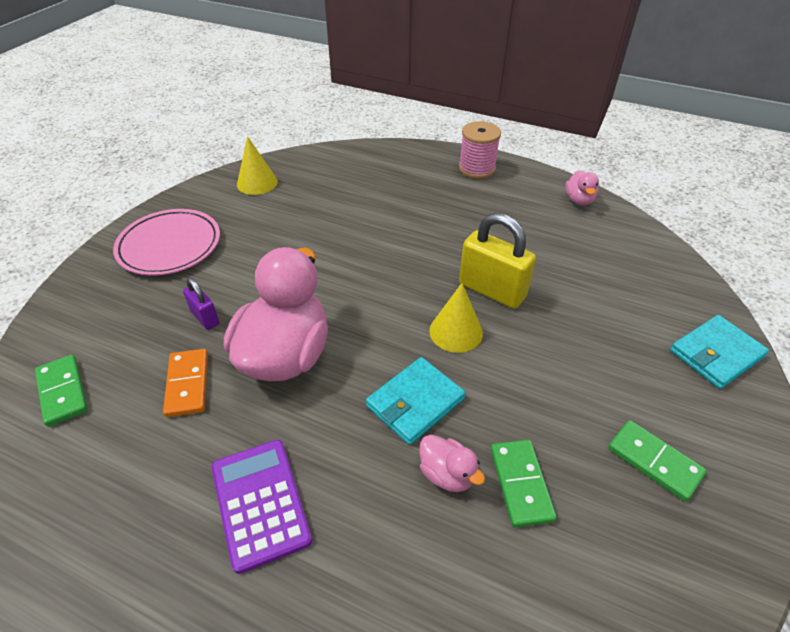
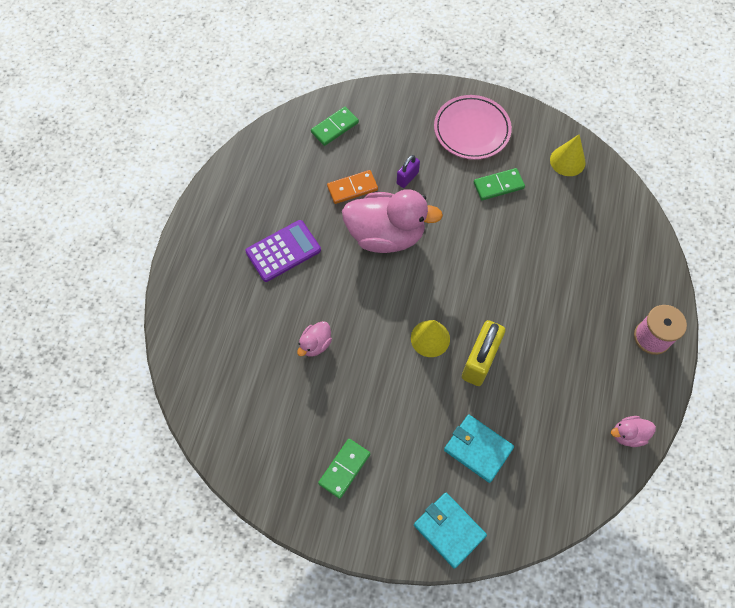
camera: 80 degrees right, 20 degrees up
turquoise wallet [366,357,465,445] -> turquoise wallet moved to [444,414,514,483]
green domino [491,440,557,528] -> green domino moved to [474,168,525,200]

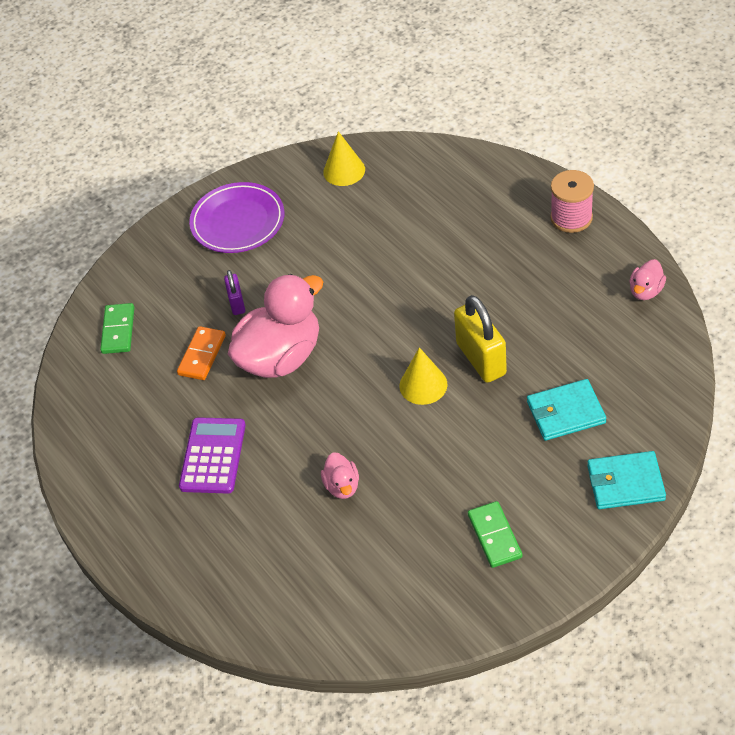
camera: 45 degrees left, 15 degrees down
pink plate [434,95,512,160] -> purple plate [189,182,284,253]
green domino [474,168,525,200] -> none

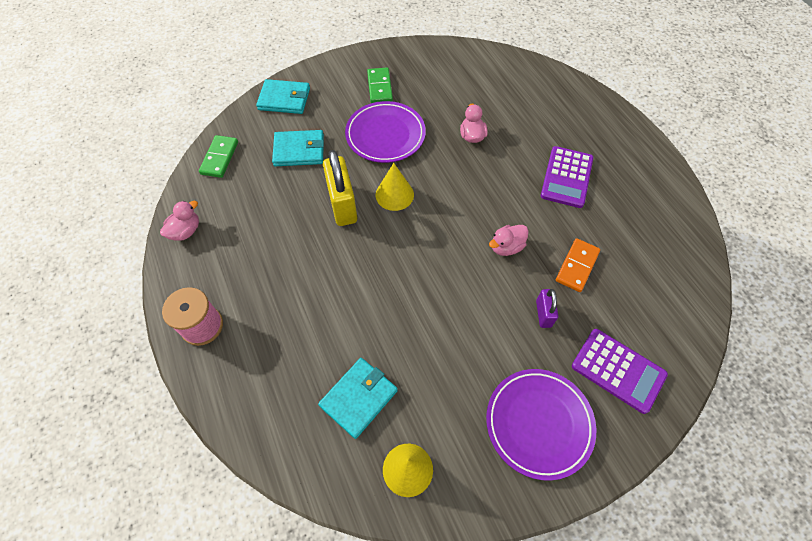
camera: 175 degrees left, 10 degrees up
green domino [100,303,134,354] -> green domino moved to [199,135,238,178]
pink duck [228,274,323,378] -> pink duck [489,225,529,256], size x0.44
none -> turquoise wallet [318,358,398,439]
none -> purple plate [345,101,426,163]
none -> purple calculator [572,329,668,414]

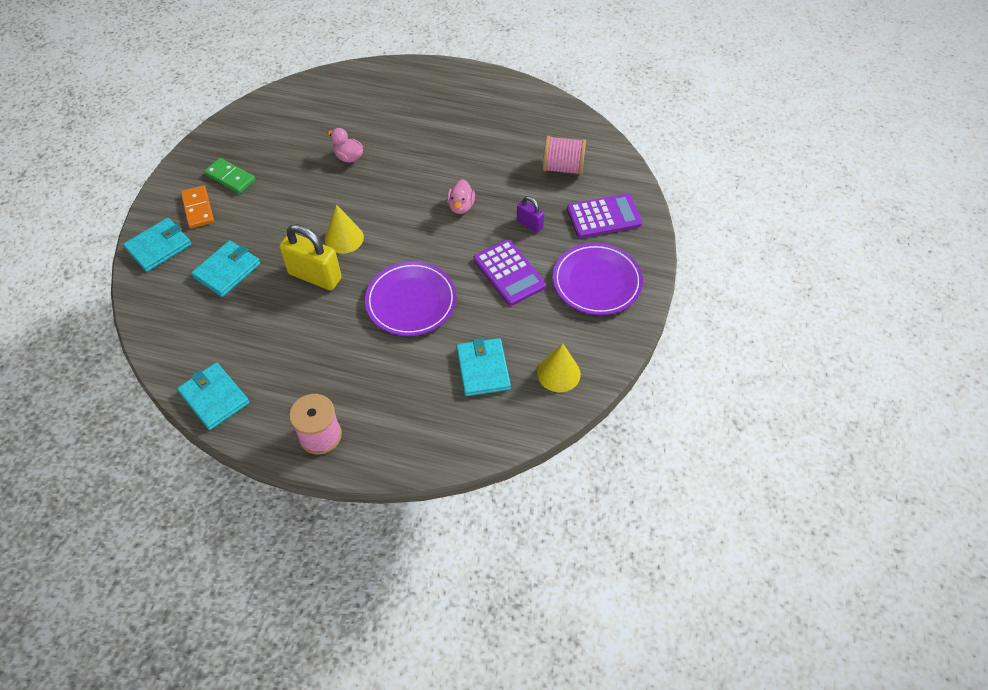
camera: 50 degrees left, 5 degrees down
pink duck [160,201,199,241] -> turquoise wallet [177,362,249,430]
green domino [199,135,238,178] -> none
purple plate [345,101,426,163] -> purple plate moved to [365,261,457,336]
purple calculator [541,146,593,208] -> purple calculator moved to [473,240,546,306]
orange domino [556,238,600,292] -> orange domino moved to [181,185,214,228]
none -> pink spool [543,136,586,175]

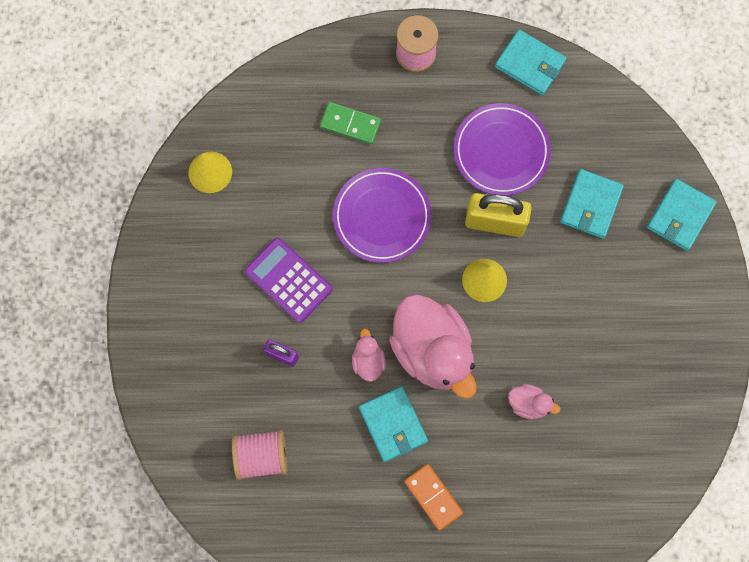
camera: 165 degrees right, 20 degrees up
orange domino [181,185,214,228] -> orange domino moved to [404,464,463,530]
green domino [204,158,255,194] -> green domino moved to [320,102,381,144]
turquoise wallet [456,338,511,396] -> turquoise wallet moved to [359,386,428,462]
purple plate [553,243,643,315] -> purple plate moved to [454,103,551,196]
purple calculator [567,194,642,238] -> none
none -> pink duck [389,294,477,399]

